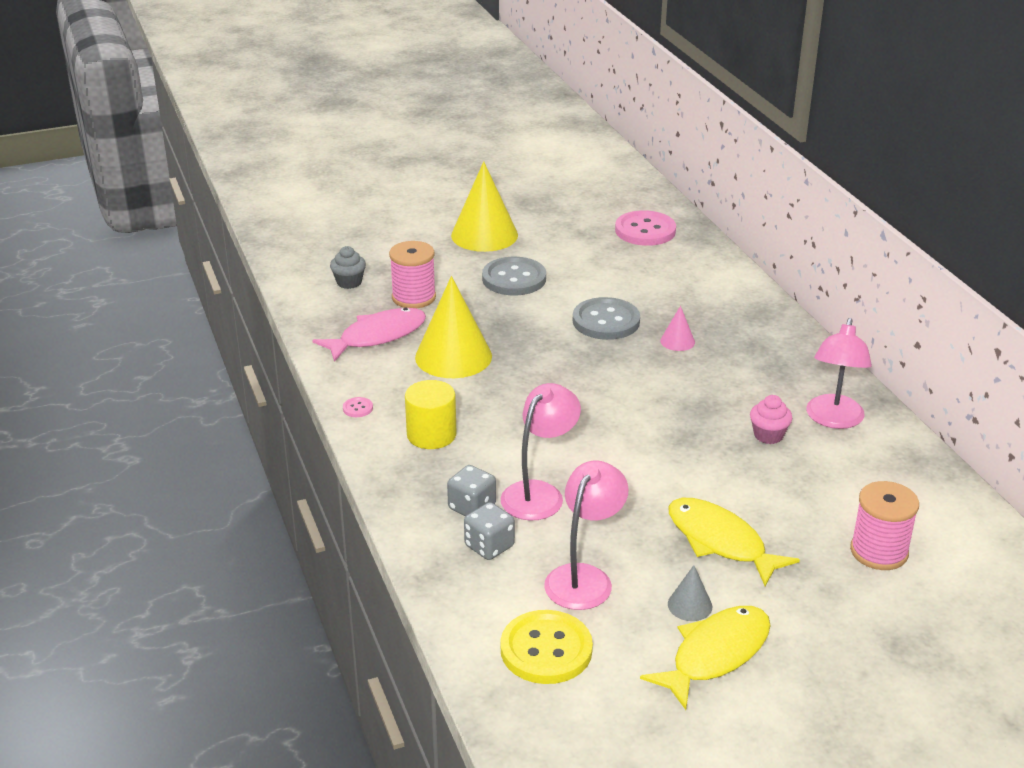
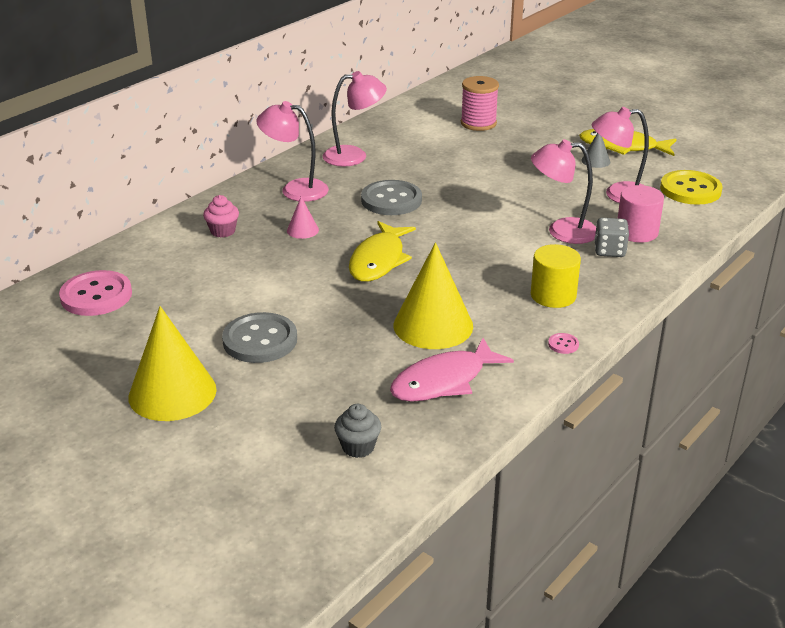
camera: 120 degrees left, 0 degrees up
pink fish [312,308,426,362] -> pink fish turned 60 degrees counterclockwise [390,338,514,402]
pink spool [389,241,436,308] -> none
grey dice [464,502,515,560] -> pink cylinder [618,185,664,242]
grey button [573,297,640,340] -> grey button moved to [361,180,422,215]
yellow fish [668,498,800,586] -> yellow fish moved to [349,221,416,282]
pink cupcake [750,395,792,444] -> pink cupcake moved to [203,195,239,237]
none -> pink lamp [256,101,329,202]

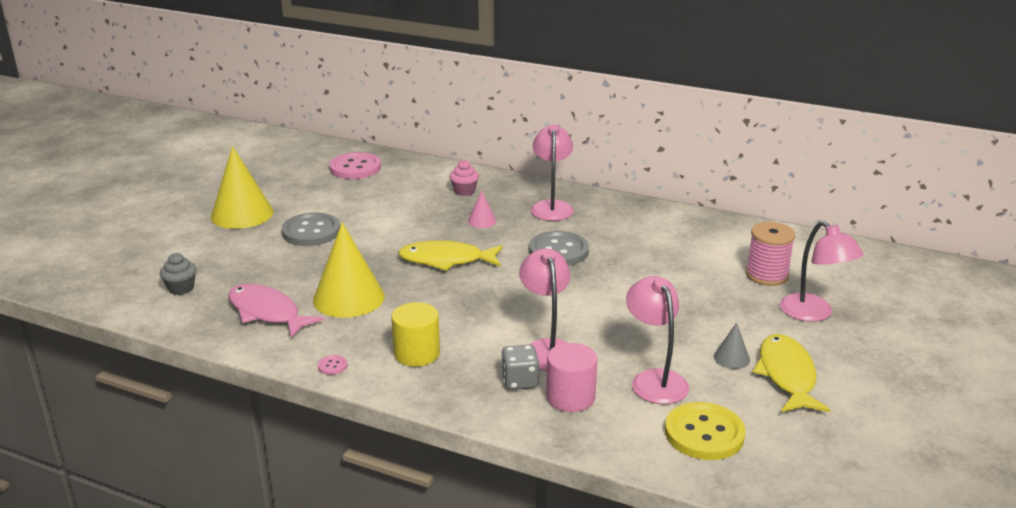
camera: 75 degrees right, 5 degrees down
pink lamp [323,71,387,166] -> pink lamp moved to [780,221,864,322]

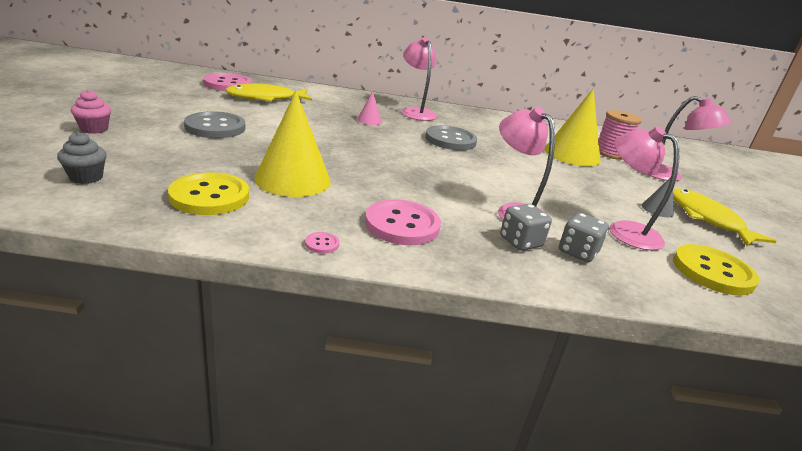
camera: 25 degrees left, 0 degrees up
yellow cone [211,146,274,229] -> yellow cone moved to [544,88,600,166]
pink fish [228,284,324,338] -> yellow button [168,172,249,215]
yellow cylinder [391,302,440,367] -> pink button [365,199,441,245]
yellow fish [398,240,503,271] -> yellow fish moved to [225,83,312,102]
pink cupcake [449,160,479,196] -> pink cupcake moved to [71,90,111,134]
pink cylinder [546,343,597,412] -> grey dice [559,213,609,262]

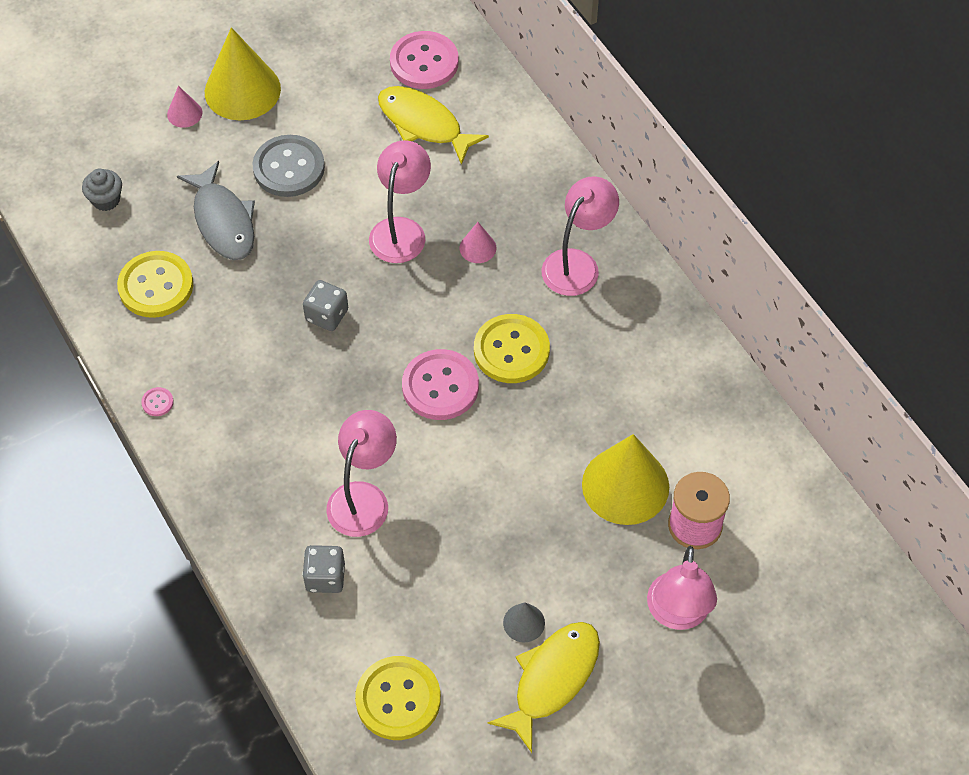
camera: 60 degrees right, 30 degrees up
pink cupcake [71,90,111,134] -> pink cone [167,86,202,128]
yellow cone [255,91,331,197] -> yellow cone moved to [205,27,281,120]
pink button [365,199,441,245] -> pink button moved to [402,349,479,420]
grey button [425,125,477,150] -> yellow button [474,314,550,383]
grey dice [500,204,552,251] -> grey dice moved to [303,280,348,331]
pink lamp [609,127,680,250] -> pink lamp moved to [369,140,431,263]
none -> grey fish [177,161,255,260]

